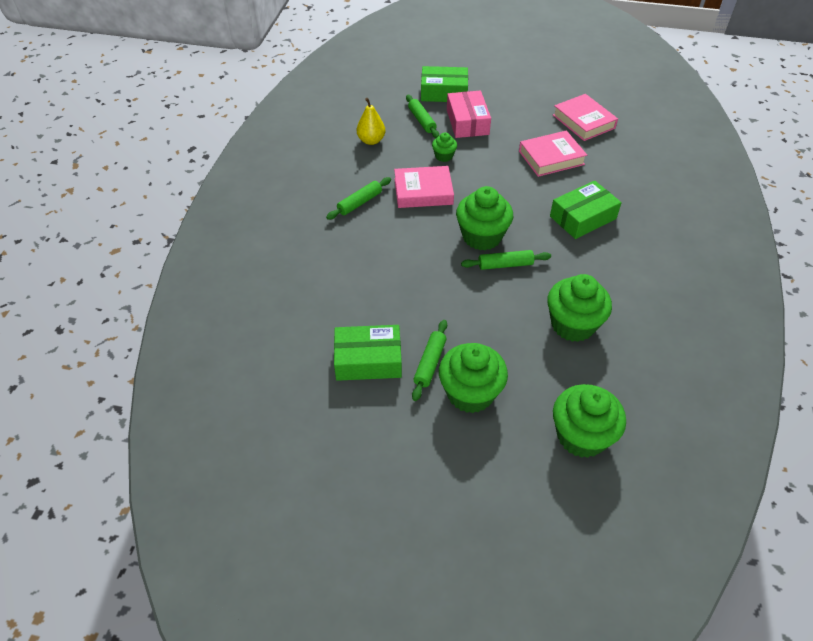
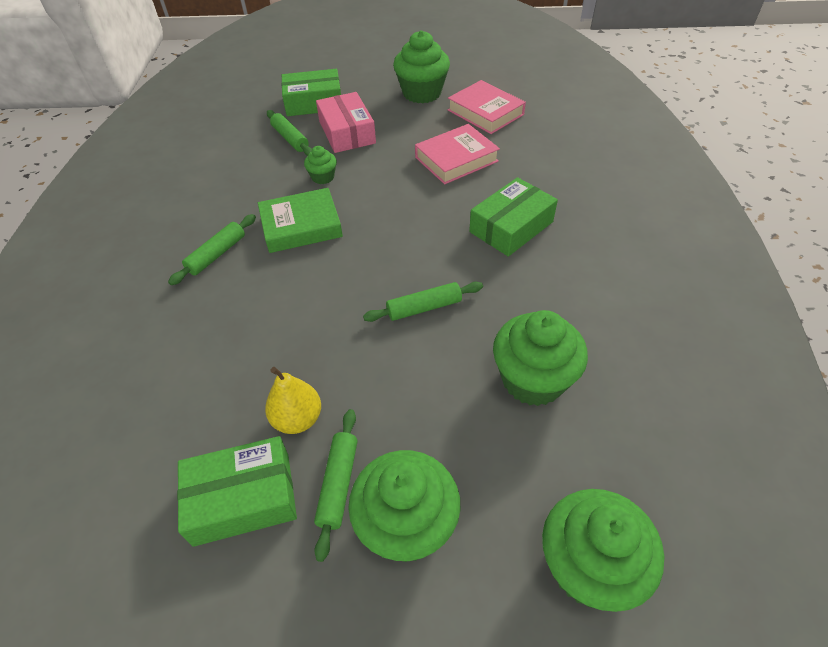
camera: 10 degrees left, 0 degrees up
yellow pear [357,98,385,145] -> yellow pear moved to [265,367,321,434]
pink book [394,166,454,208] -> green book [258,188,343,253]
green cupcake [456,186,513,250] -> green cupcake moved to [393,30,450,103]

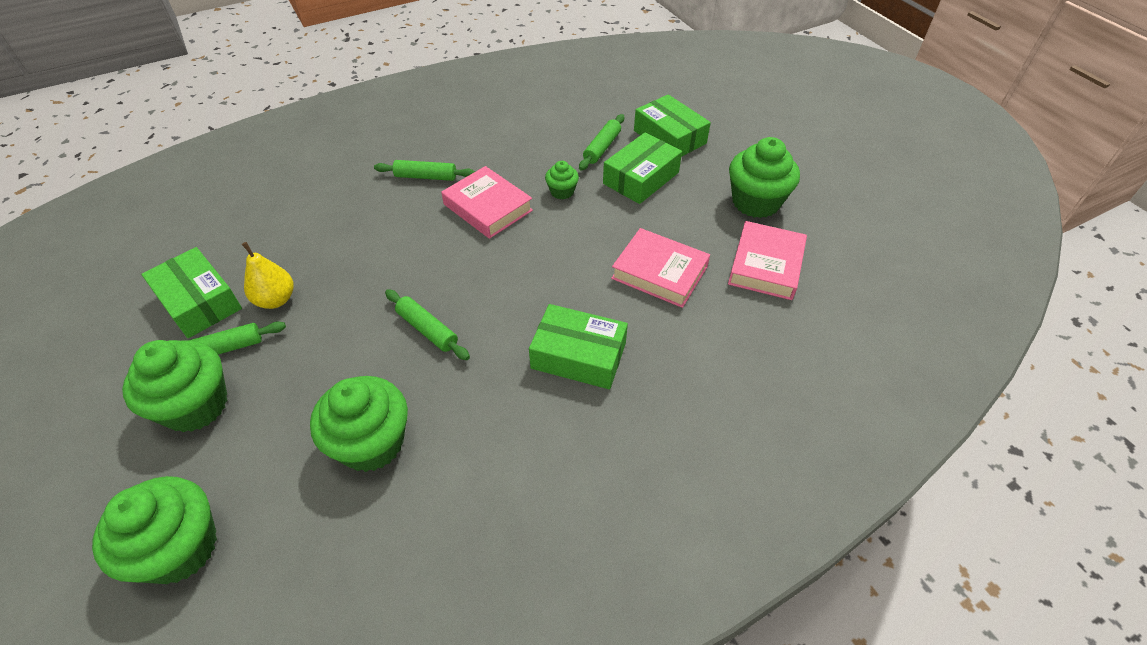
camera: 60 degrees right, 0 degrees up
green book [258,188,343,253] -> pink book [441,166,533,239]
pink box [316,92,376,153] -> green box [603,133,682,204]

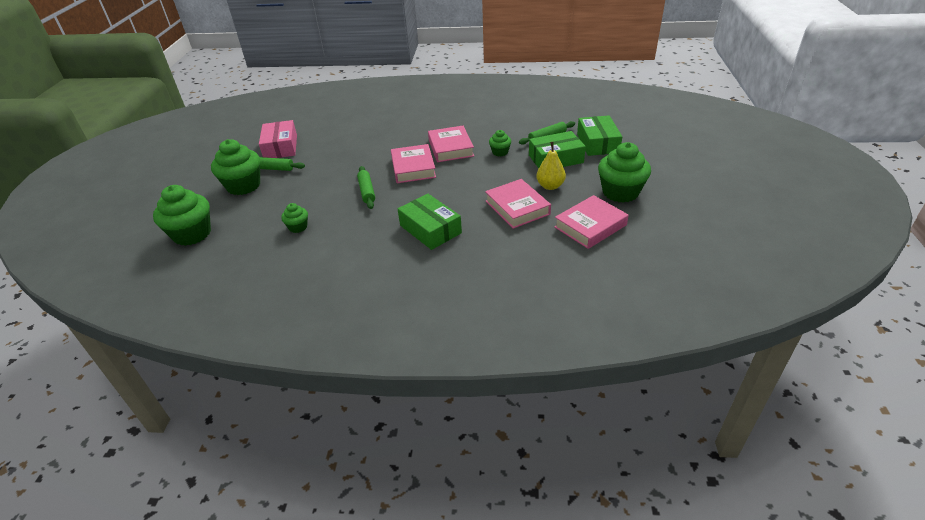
camera: 35 degrees right, 10 degrees down
green box [141,247,242,338] -> pink box [259,120,297,158]
yellow pear [242,242,293,309] -> yellow pear moved to [536,142,566,190]
green cupcake [310,376,408,472] -> green cupcake [281,203,308,233], size x0.50
green rolling pin [374,160,475,181] -> none
none -> pink book [391,144,436,183]

